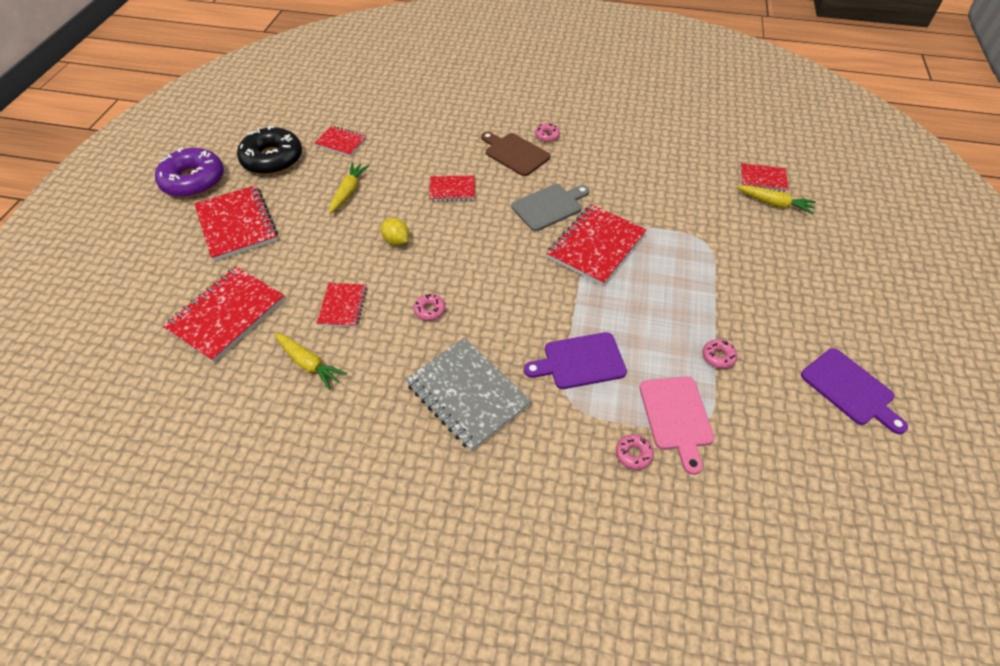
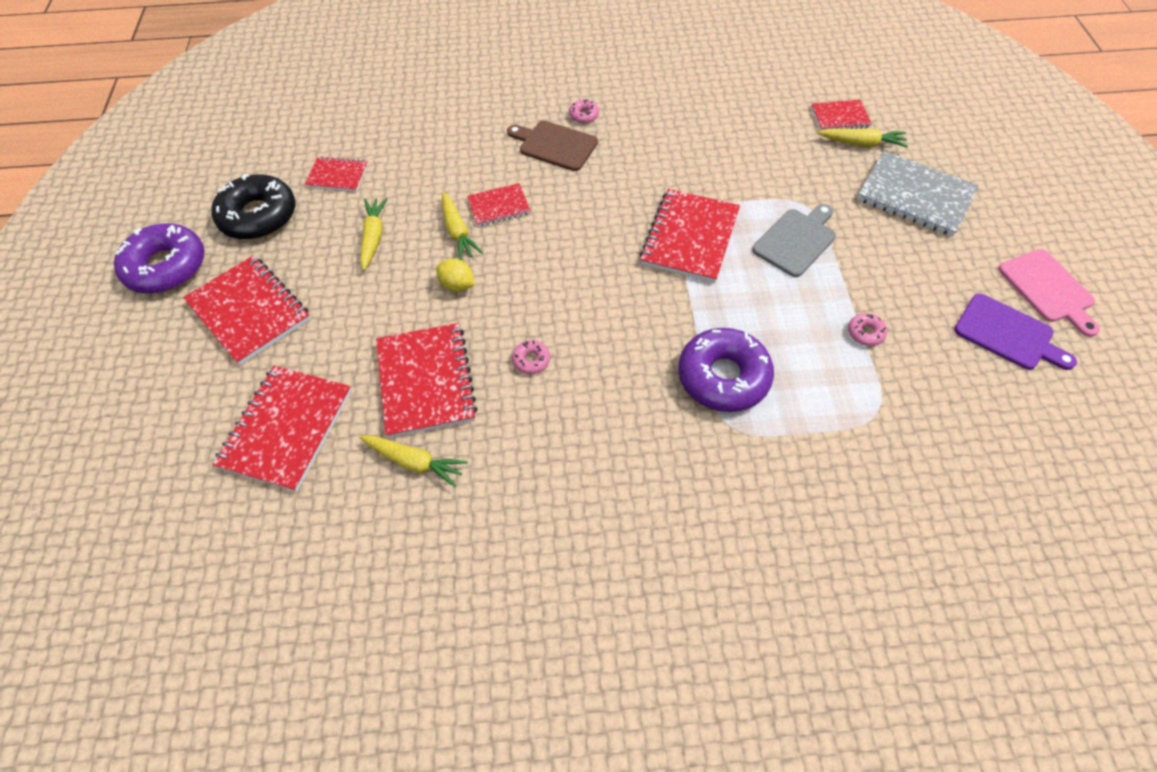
camera: 15 degrees left, 5 degrees up
red notebook [317,283,367,327] -> red notebook [376,323,478,438], size x1.78
grey notebook [405,338,531,451] -> grey notebook moved to [857,151,979,236]
grey cutting board [511,184,590,231] -> grey cutting board moved to [752,204,836,277]
purple cutting board [524,332,627,389] -> purple donut [678,328,774,412]
pink donut [616,434,654,470] -> none
pink cutting board [639,376,714,475] -> pink cutting board moved to [998,249,1100,337]
none -> yellow carrot [442,192,483,260]

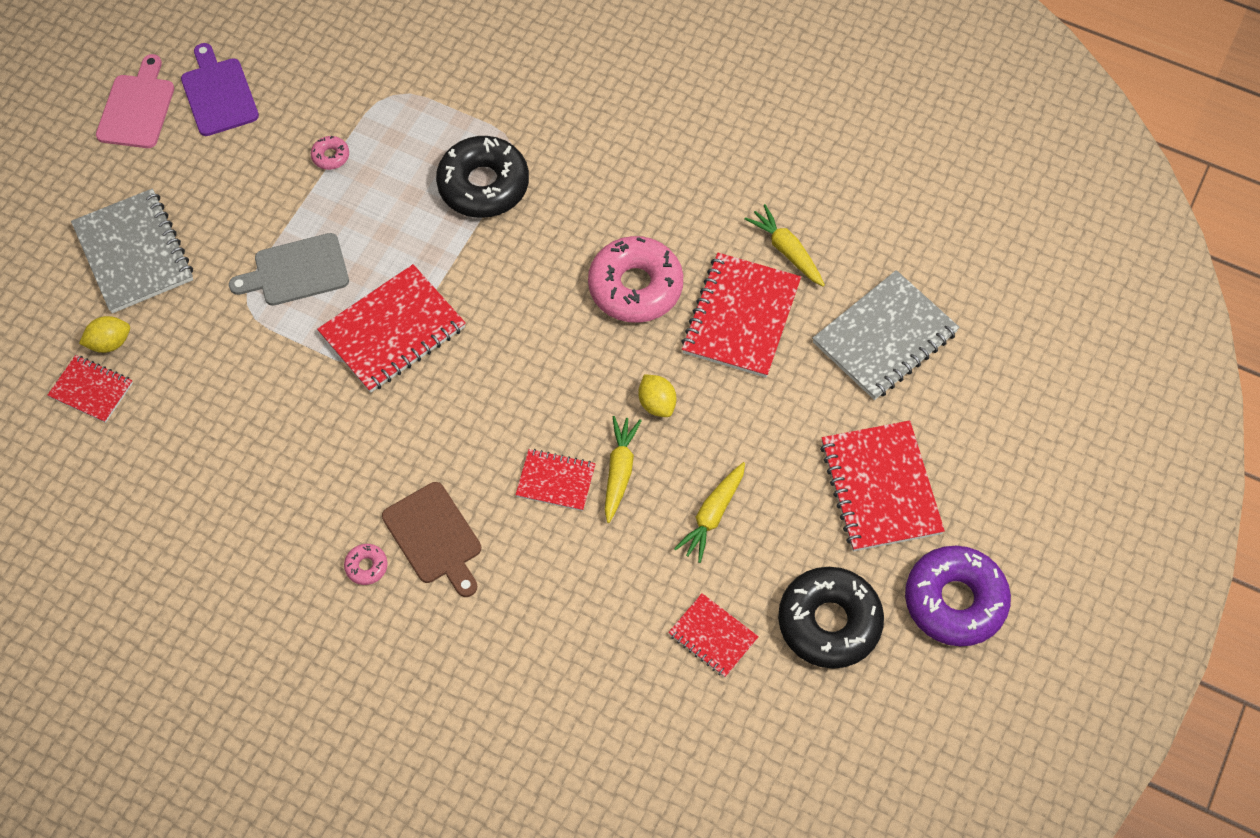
camera: 150 degrees left, 5 degrees up
red notebook [212,366,352,492] -> grey notebook [812,270,960,400]
pink donut [512,340,550,374] -> pink donut [588,236,683,323], size x2.38
purple donut [678,328,774,412] -> black donut [436,136,529,218]
yellow carrot [817,129,908,147] -> yellow lemon [79,316,130,353]

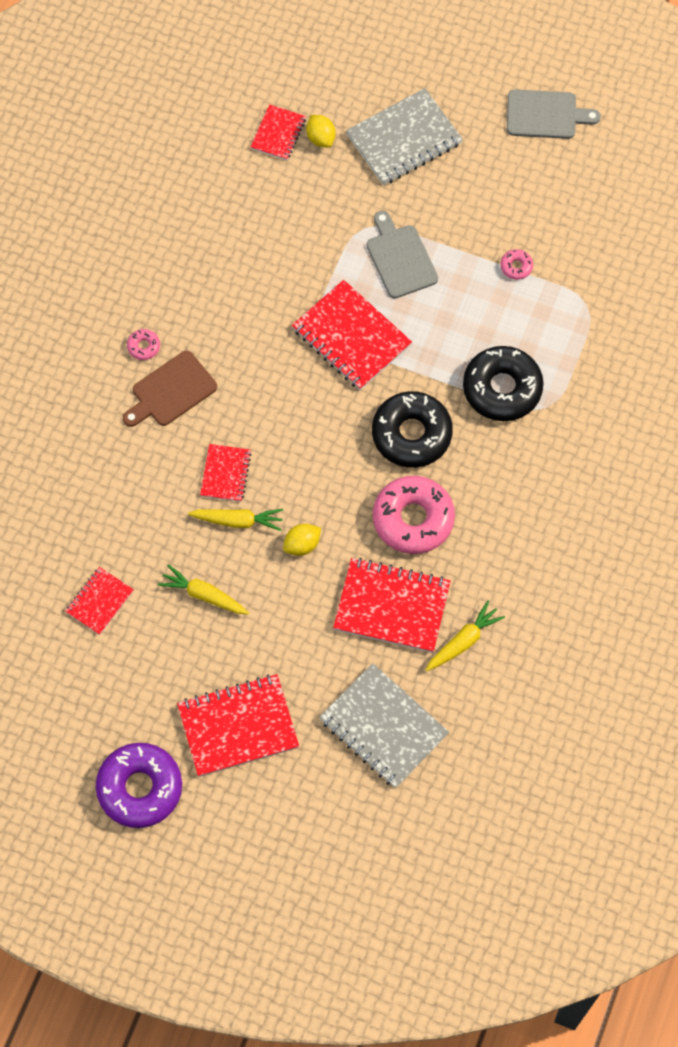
camera: 85 degrees right, 5 degrees up
pink cutting board [96,54,174,148] -> grey cutting board [507,90,601,139]
purple cutting board [181,43,259,136] -> none
black donut [778,567,884,669] -> black donut moved to [372,391,453,468]

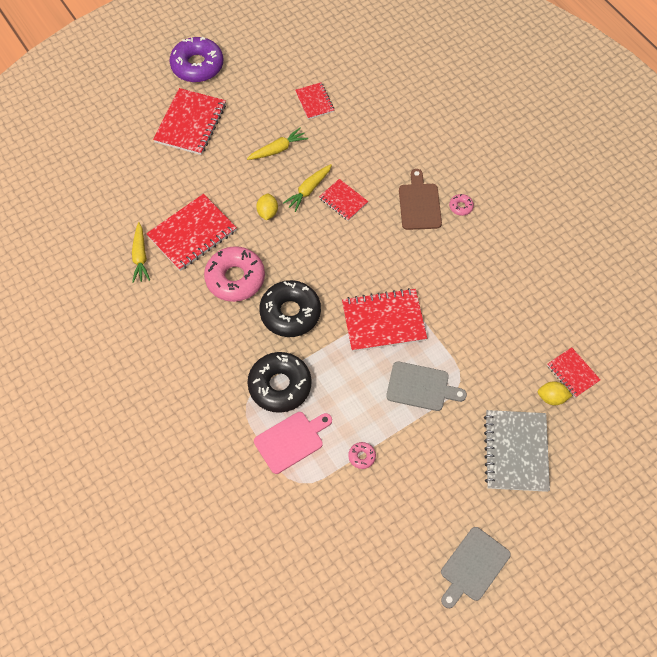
camera: 125 degrees right, 5 degrees down
grey notebook [319,663,449,788] -> none
none -> pink cutting board [254,412,332,474]

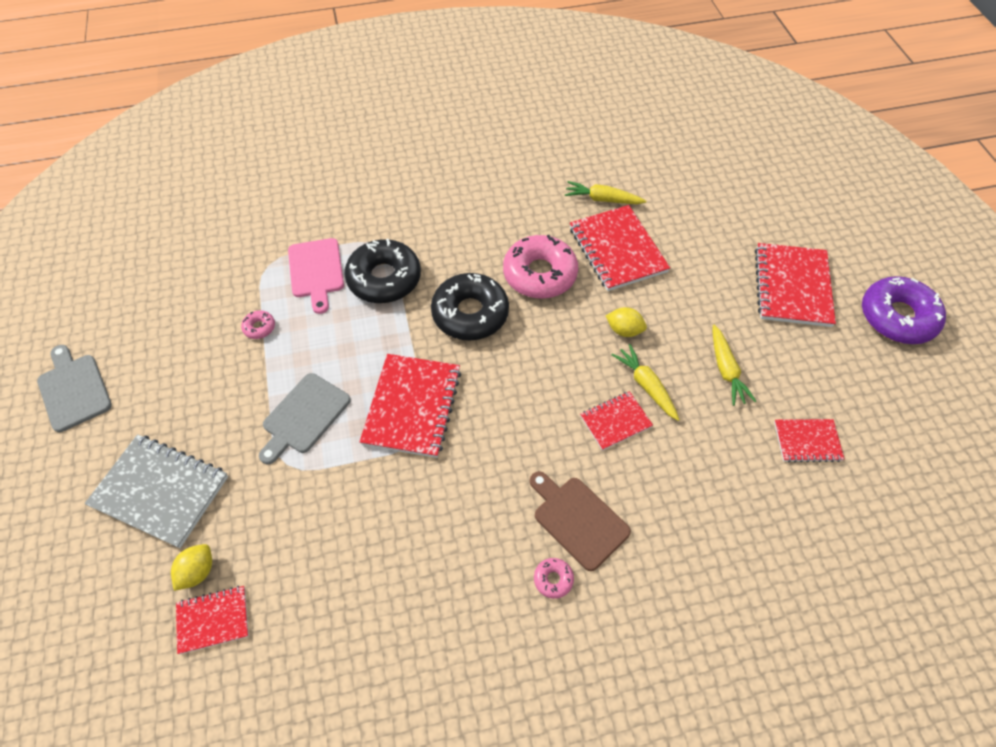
camera: 110 degrees right, 5 degrees down
red notebook [153,88,226,155] -> red notebook turned 60 degrees clockwise [755,243,836,327]
brown cutting board [399,169,442,230] -> brown cutting board turned 150 degrees counterclockwise [530,471,631,571]

